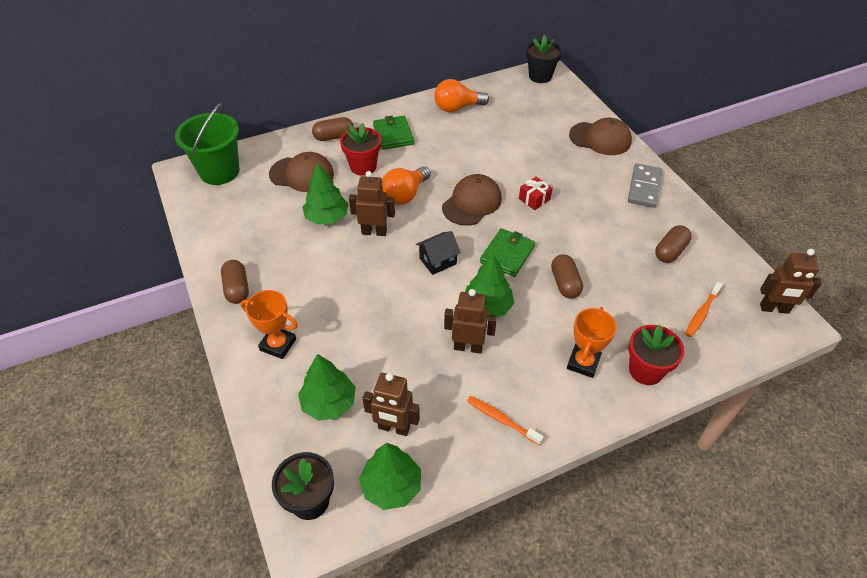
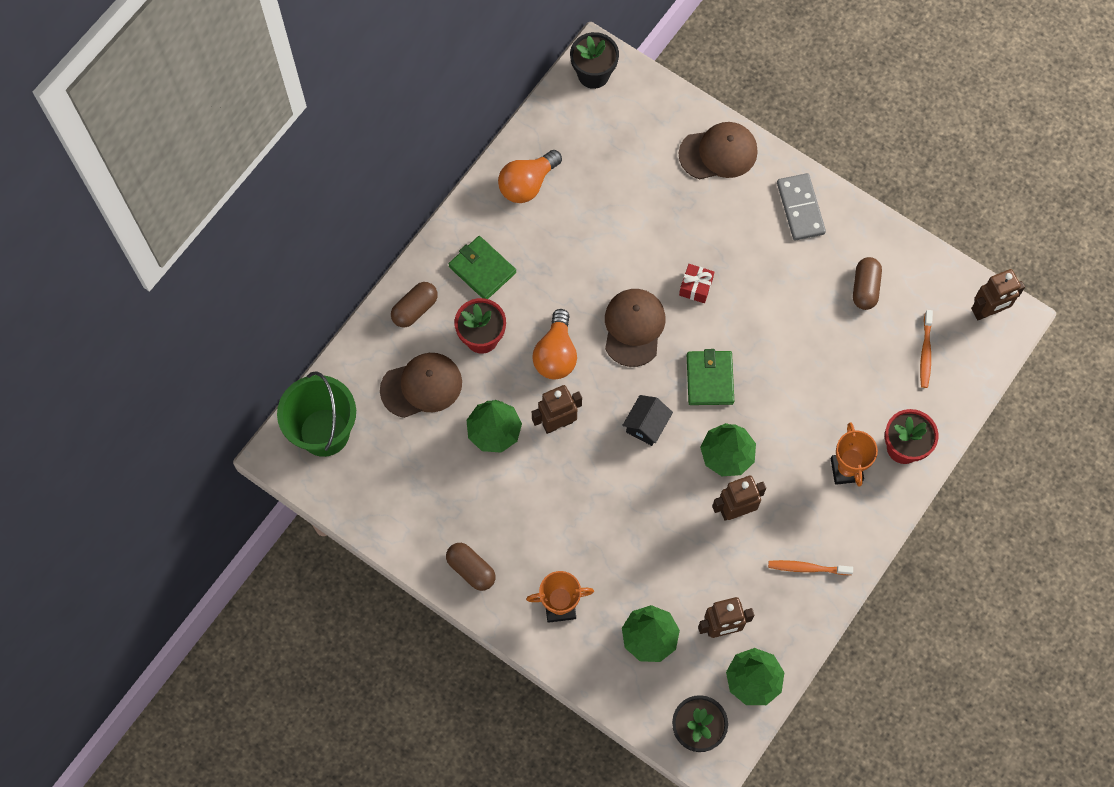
camera: 30 degrees left, 20 degrees up
brown capsule [551,254,583,299] -> none

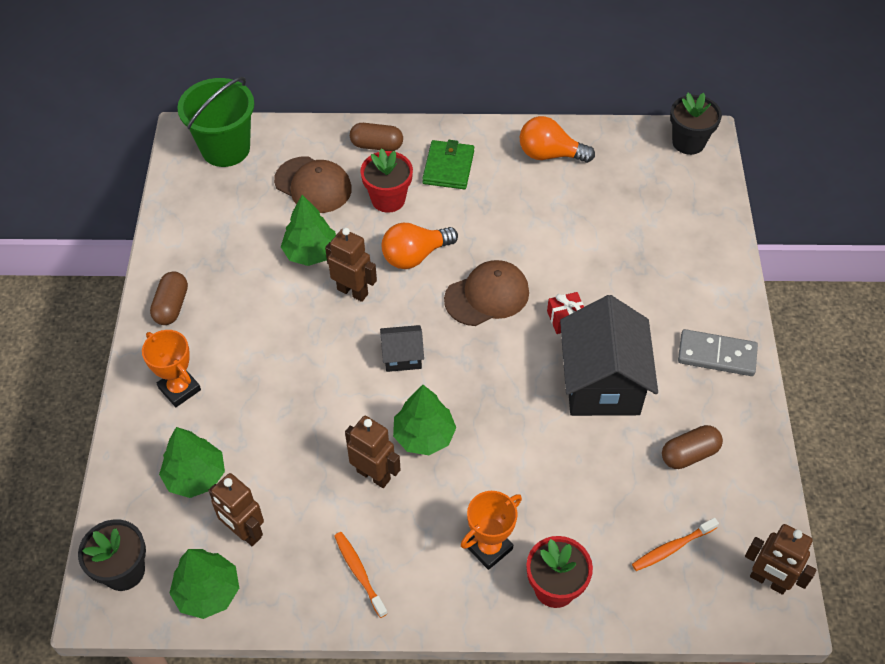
camera: 55 degrees right, 15 degrees down
brown cap [679,122,758,179] -> none
green wallet [687,349,734,405] -> none
grey domino [777,173,826,240] -> grey domino turned 60 degrees clockwise [678,329,758,376]
none -> black house [560,295,658,416]

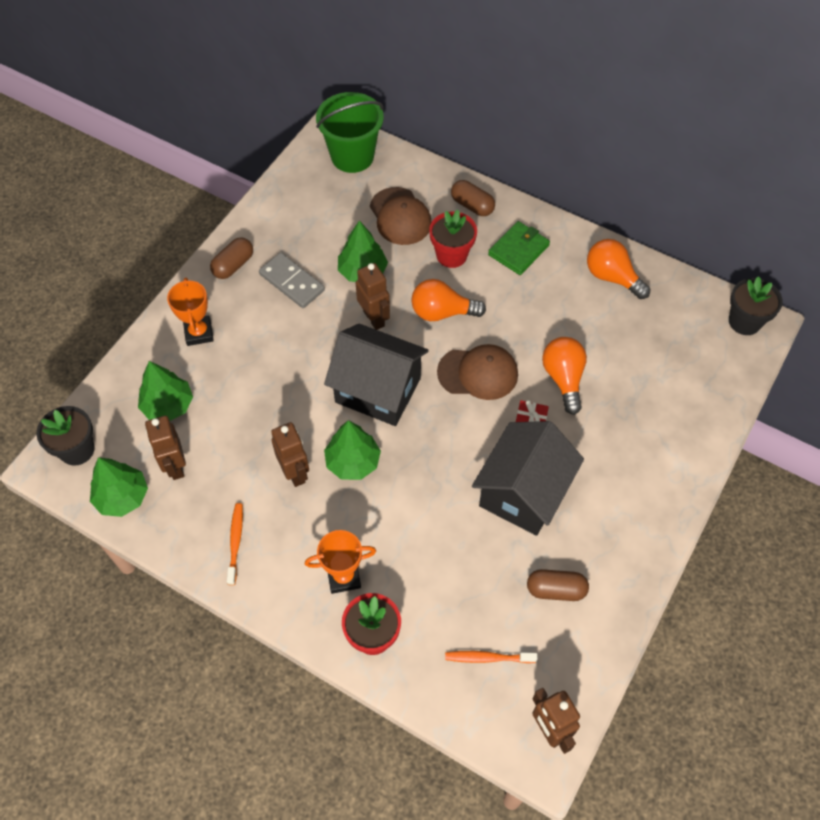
camera: 30 degrees right, 5 degrees up
black house [380,325,424,372] -> black house [324,324,429,426], size x2.10
grey domino [678,329,758,376] -> grey domino moved to [259,253,325,308]
none -> orange light bulb [542,337,587,415]

